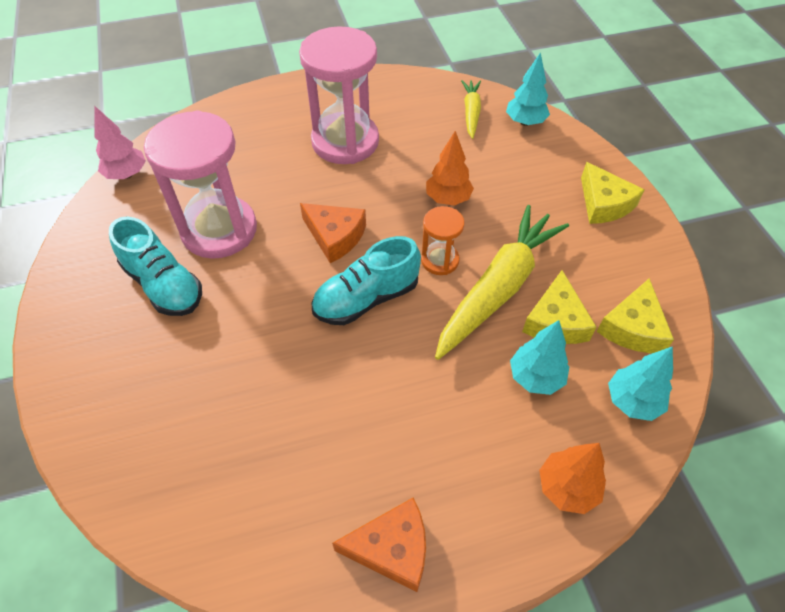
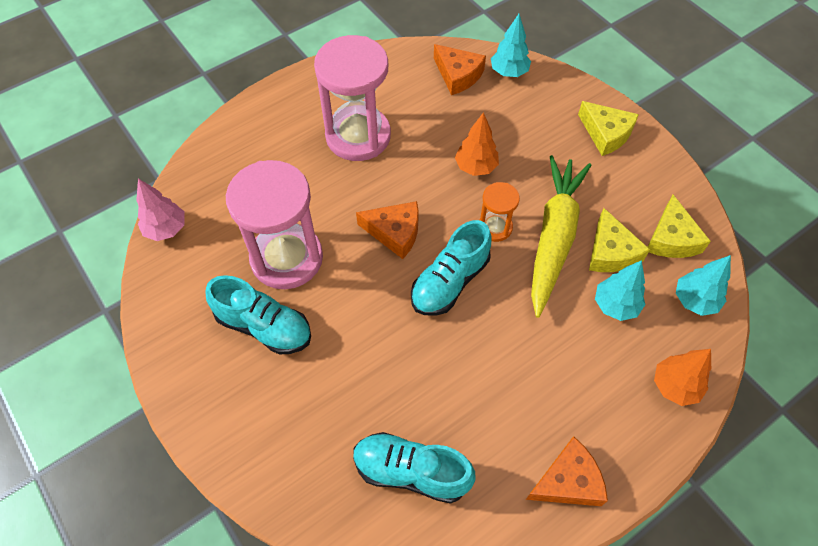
camera: 20 degrees left, 5 degrees up
yellow carrot [461,80,481,139] -> orange cheese [434,44,486,95]
none -> turquoise shoe [353,432,475,504]

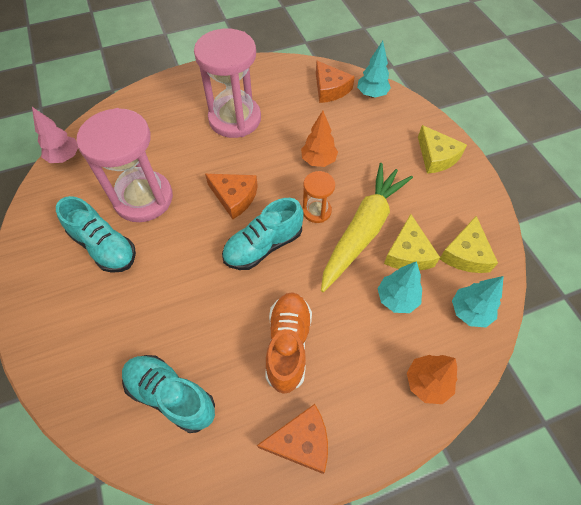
camera: 15 degrees right, 0 degrees up
none -> orange shoe [265,292,312,394]

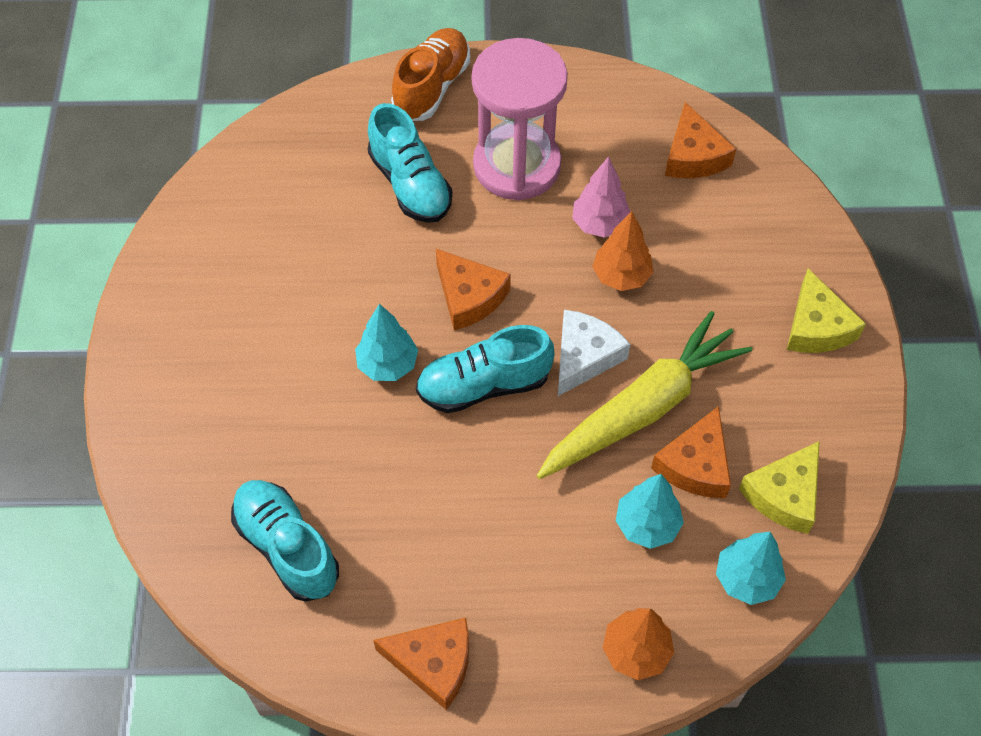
camera: 20 degrees right, 0 degrees up
pink tree [32,107,78,163] -> pink tree moved to [572,156,630,238]
turquoise shoe [56,196,136,273] -> turquoise shoe moved to [368,103,452,223]
pink hourglass [76,108,173,222] -> none
orange shoe [265,292,312,394] -> orange shoe moved to [391,28,470,121]
orange hourglass [302,171,335,223] -> white cheese [558,310,630,396]
turquoise tree [357,41,391,97] -> turquoise tree moved to [355,304,418,381]
yellow cheese [384,214,440,270] -> orange cheese [651,406,731,498]

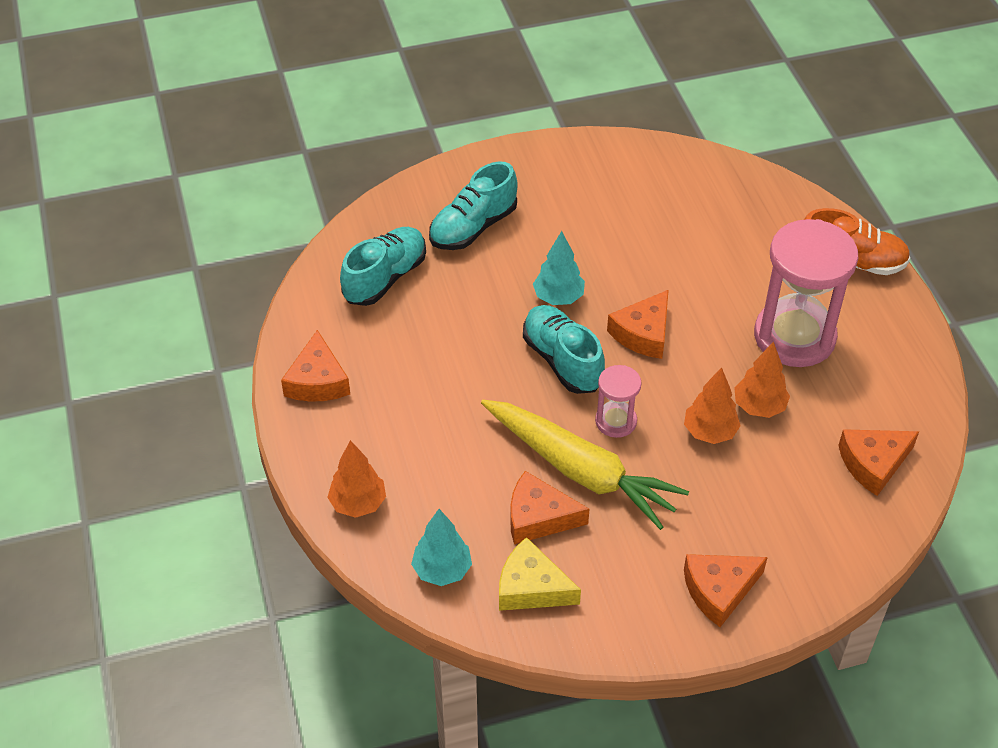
camera: 75 degrees right, 10 degrees down
turquoise shoe [368,103,452,223] -> turquoise shoe moved to [429,161,518,250]
white cheese [558,310,630,396] -> pink hourglass [595,365,642,438]
pink tree [572,156,630,238] -> orange tree [734,341,790,418]
turquoise tree [616,474,684,549] -> none
yellow cheese [787,268,866,353] -> orange cheese [684,554,768,627]

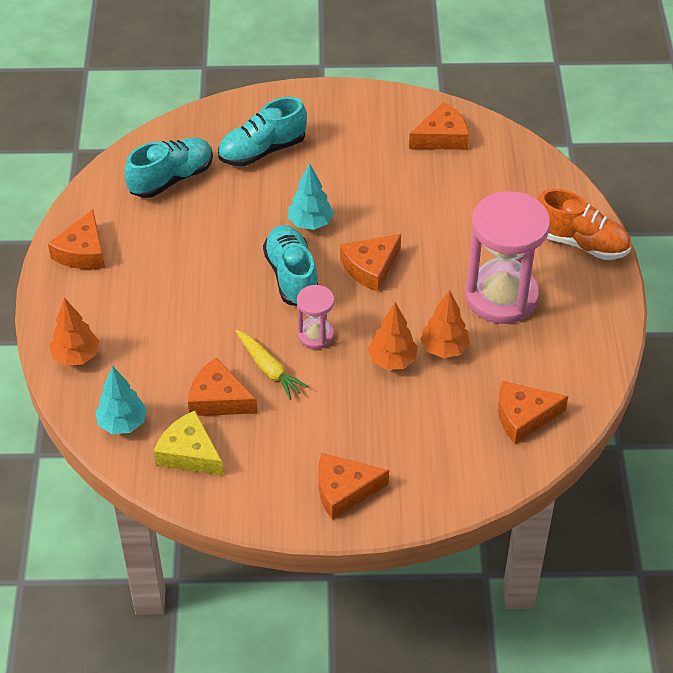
camera: 15 degrees right, 0 degrees up
yellow carrot [481,400,689,530] -> yellow carrot [236,330,309,400], size x0.51
none -> orange cheese [409,102,469,150]

